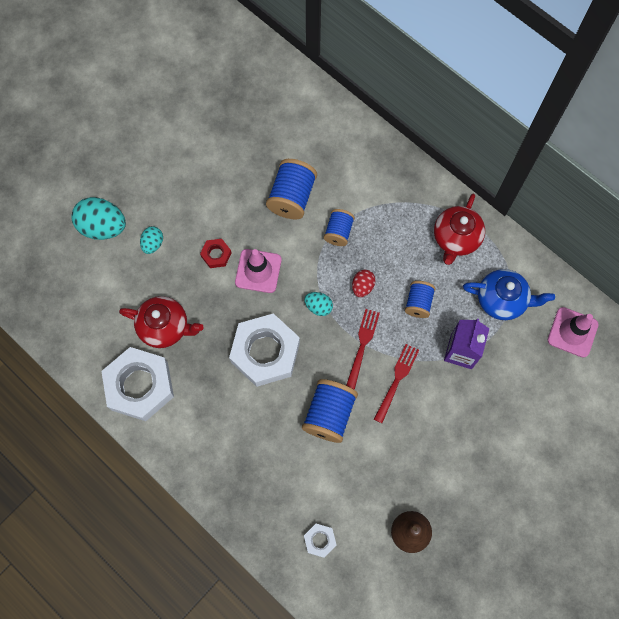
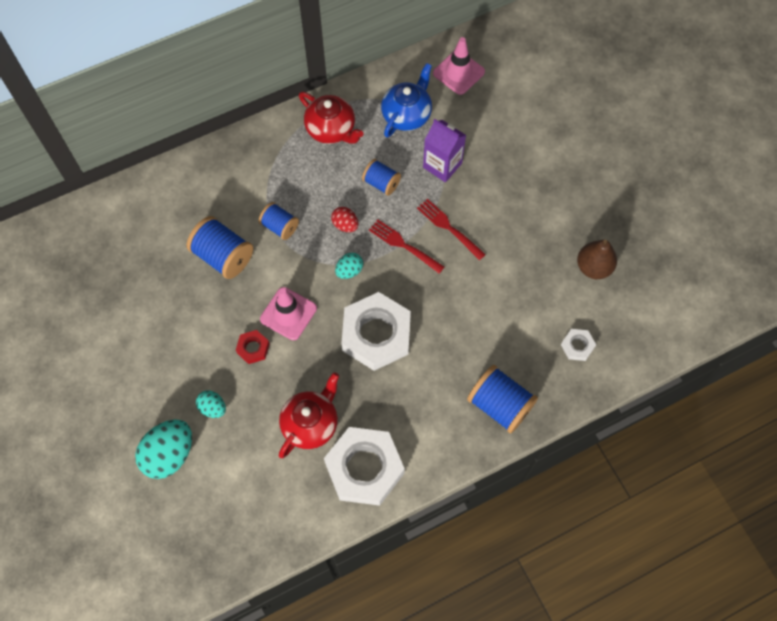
camera: 70 degrees left, 5 degrees down
blue spool [302,379,358,443] -> blue spool moved to [467,365,538,433]

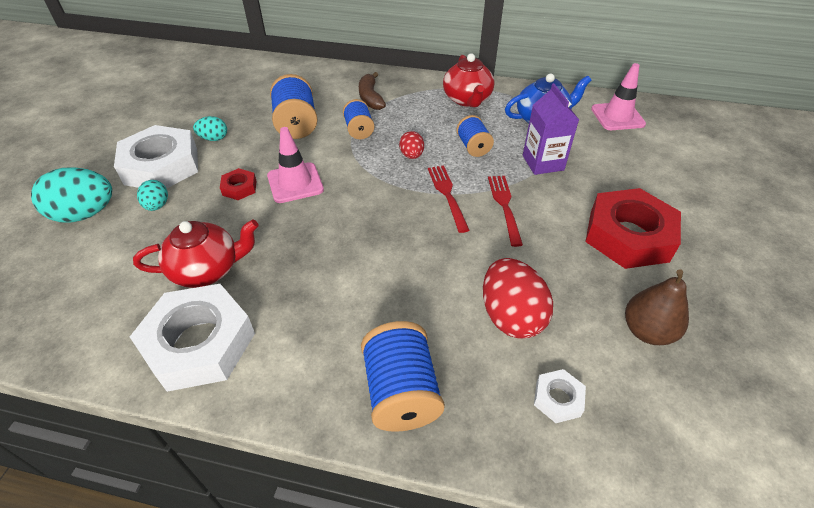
camera: 40 degrees right, 20 degrees down
turquoise egg [335,253,363,279] -> turquoise egg moved to [193,116,227,141]
white nut [341,292,411,371] -> white nut moved to [114,125,198,189]
none -> brown banana [359,72,386,110]
none -> red egg [483,258,553,339]
none -> red nut [585,188,681,269]

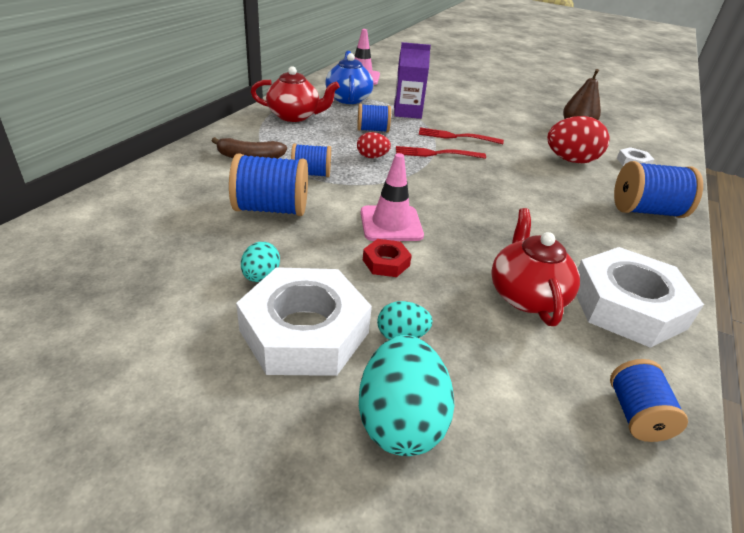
camera: 80 degrees left, 10 degrees down
red nut [585,188,681,269] -> none
none -> blue spool [610,359,688,442]

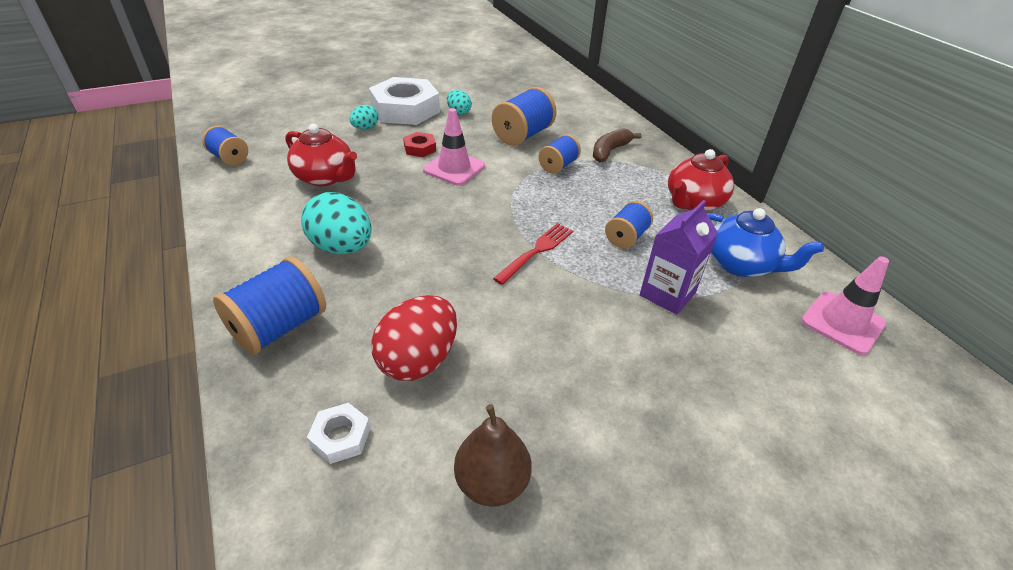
camera: 130 degrees right, 5 degrees up
red egg [357,132,391,158] -> none
turquoise egg [359,335,455,456] -> turquoise egg moved to [301,192,372,254]
red fork [419,127,504,144] -> none
white nut [576,247,704,348] -> none

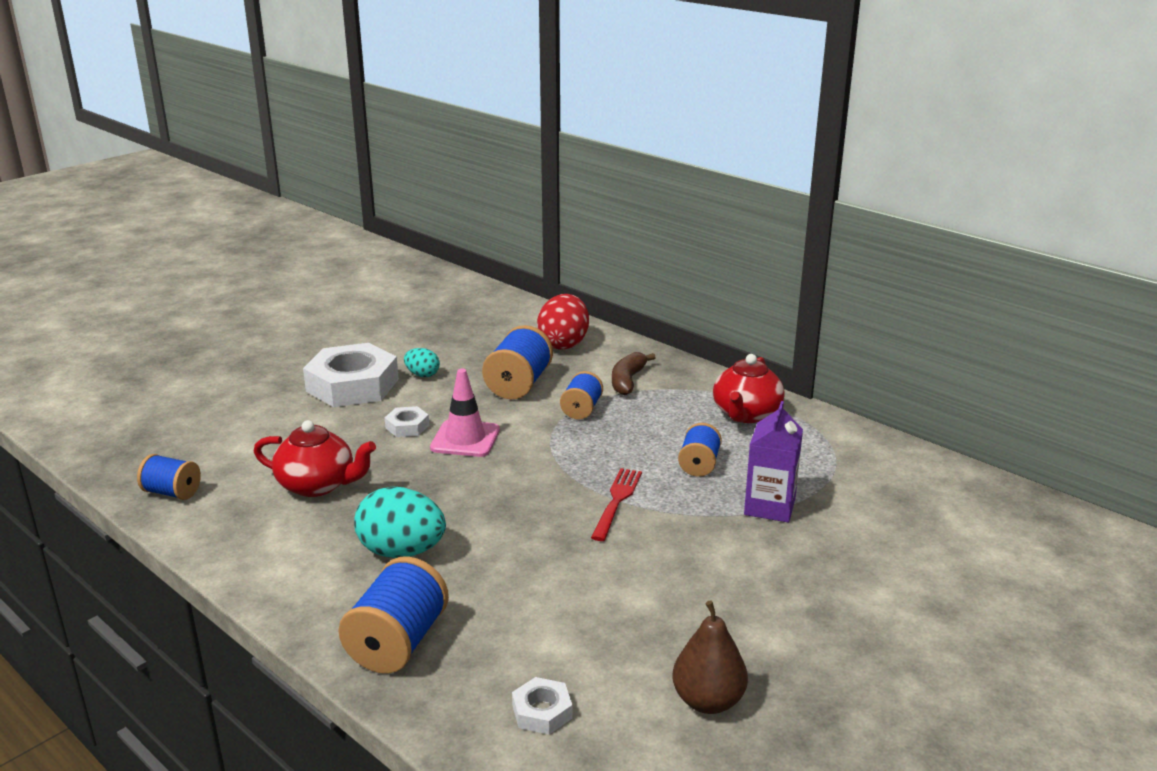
camera: 20 degrees left, 15 degrees down
turquoise egg [349,105,379,130] -> none
red egg [371,295,457,381] -> red egg moved to [537,294,589,349]
red nut [403,132,436,157] -> white nut [385,406,429,437]
blue teapot [707,208,824,277] -> none
pink traffic cone [801,256,889,355] -> none

